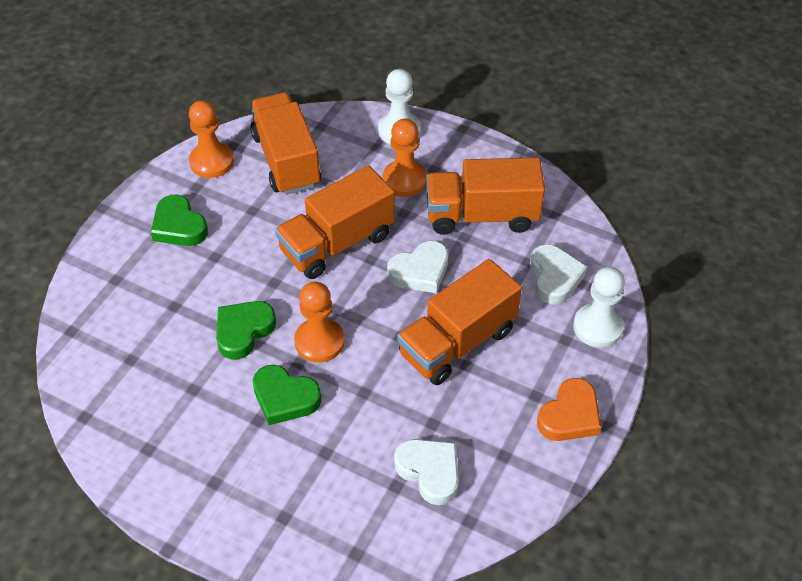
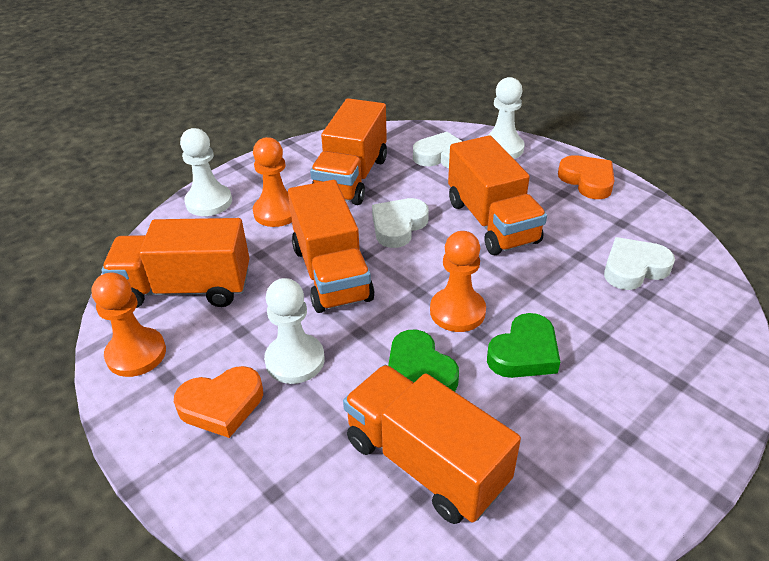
camera: 70 degrees left, 10 degrees down
green heart [151,194,208,246] -> orange heart [174,366,263,438]
white heart [387,241,449,293] -> white heart turned 135 degrees counterclockwise [372,198,429,248]
none -> white pawn [264,278,325,384]
none -> orange truck [343,365,521,524]

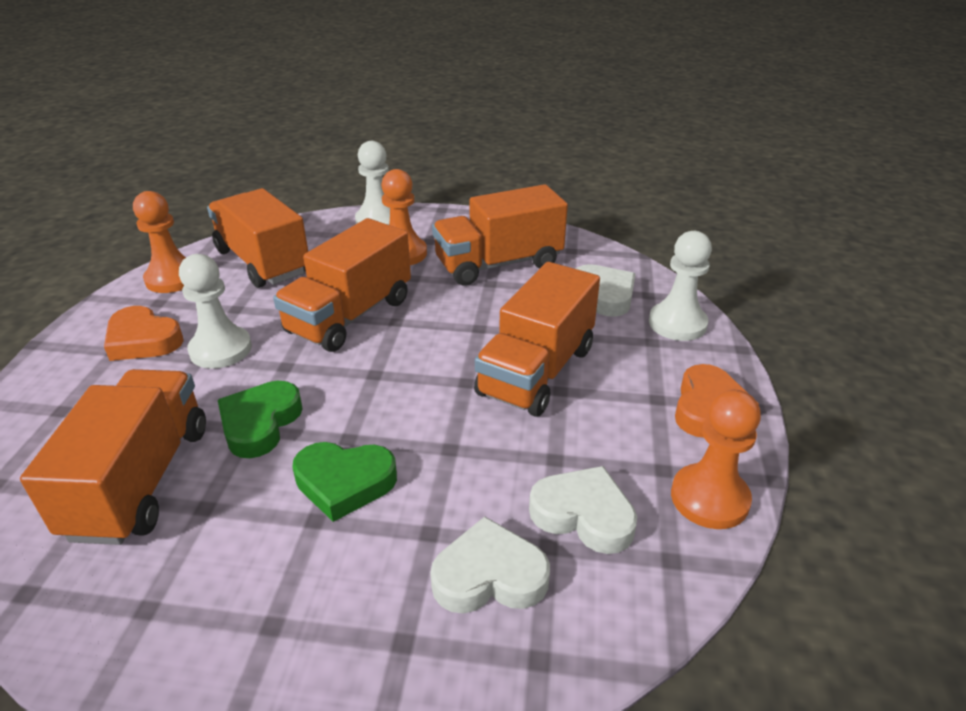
camera: 50 degrees right, 5 degrees down
white heart [372,198,429,248] -> white heart moved to [430,516,550,614]
orange pawn [430,231,486,332] -> orange pawn moved to [671,390,761,529]

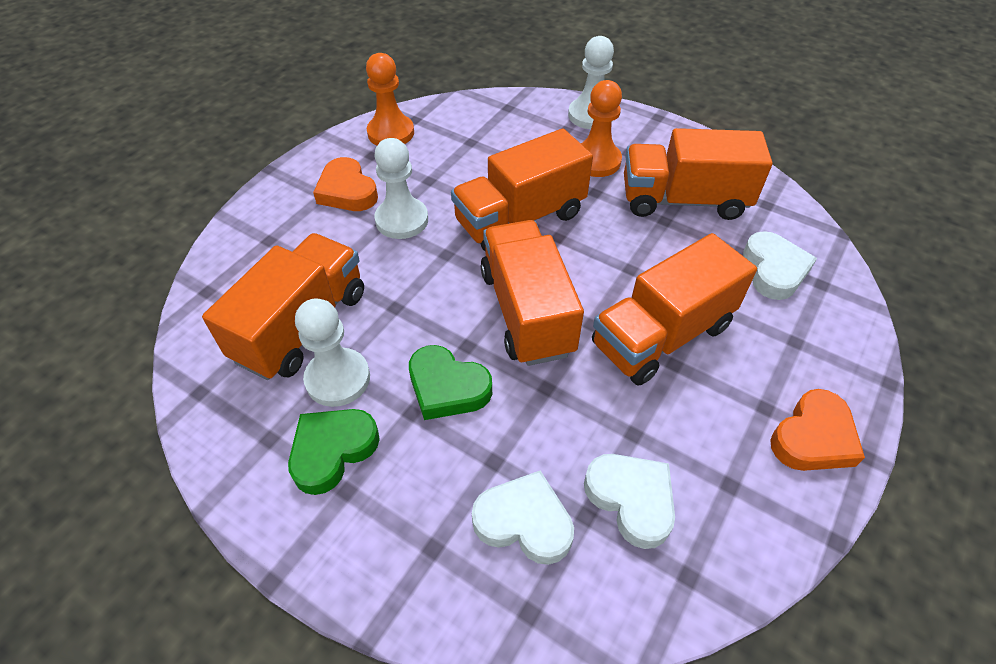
camera: 25 degrees right, 15 degrees up
orange truck [207,188,308,288] -> orange truck moved to [481,220,584,366]
green heart [218,381,303,458] -> green heart moved to [288,409,380,495]
white pawn [649,231,712,341] -> white pawn moved to [295,298,370,407]
orange pawn [671,390,761,529] -> none

